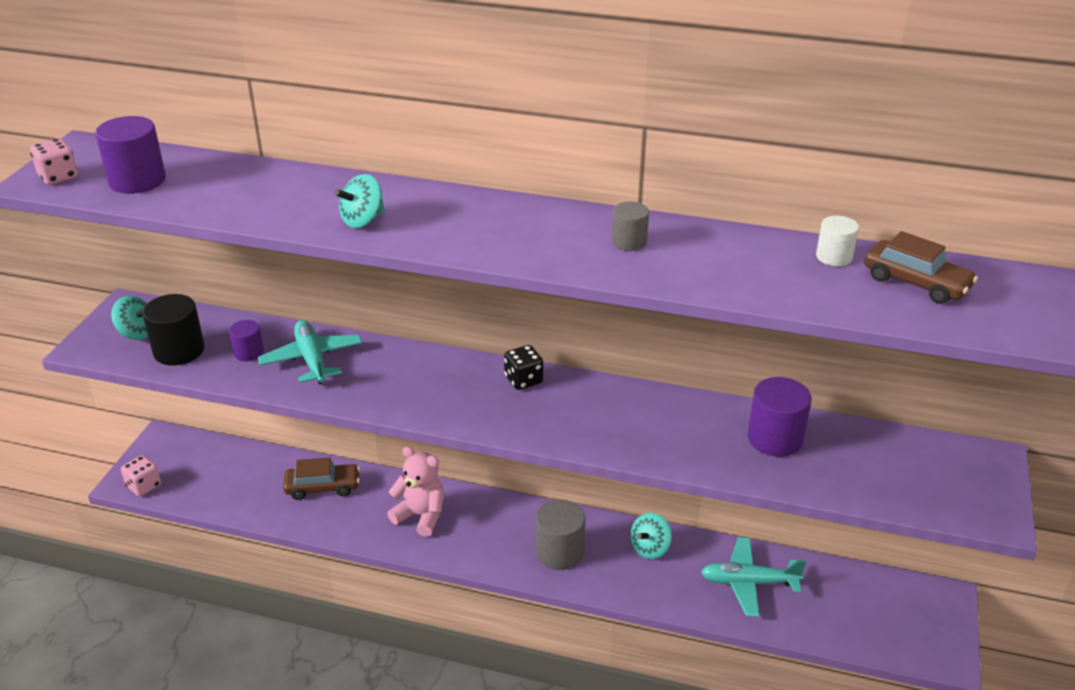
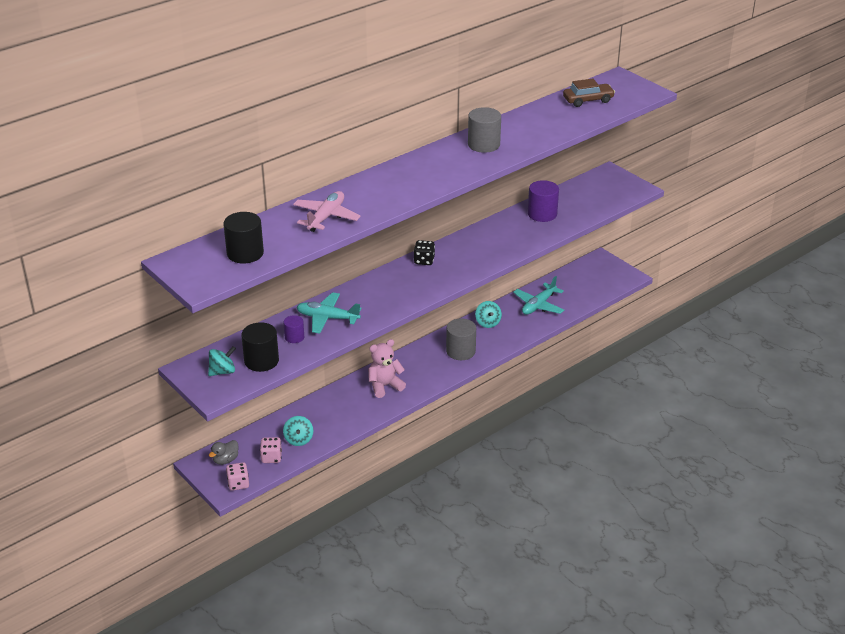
camera: 55 degrees left, 0 degrees up
pink dice [30,138,78,185] -> pink dice moved to [260,437,282,463]
purple cylinder [95,116,166,194] -> black cylinder [223,212,264,264]
brown car [283,457,360,500] -> none
turquoise spinning top [334,174,385,228] -> turquoise spinning top moved to [283,416,313,446]
grey cylinder [612,202,649,251] -> grey cylinder [468,107,501,153], size x1.71
white cylinder [816,216,859,266] -> none
none -> grey duck [209,440,239,465]
none -> pink plane [293,191,361,232]

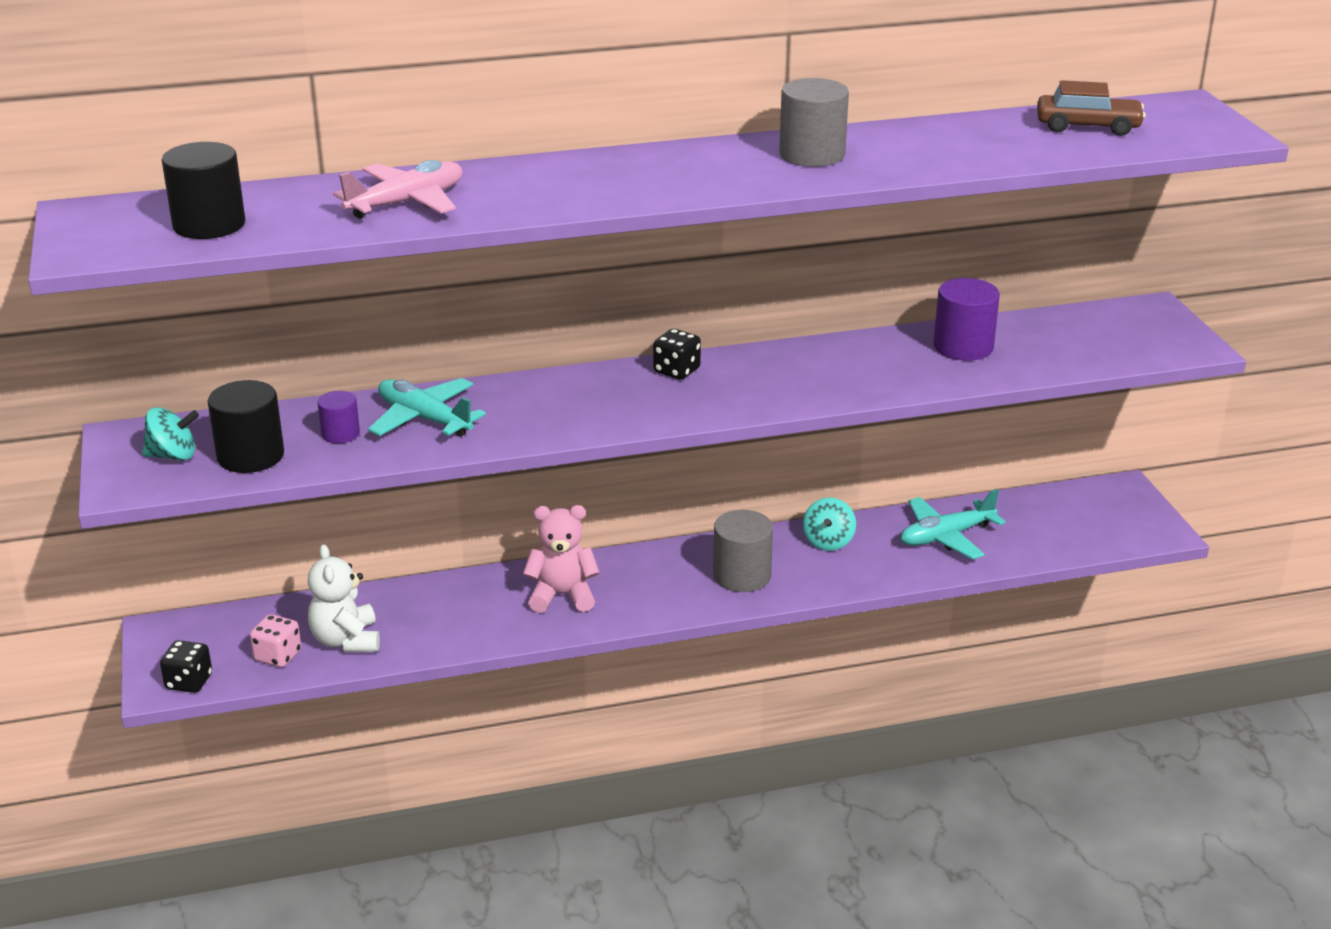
camera: 25 degrees right, 5 degrees down
grey duck [209,440,239,465] -> none
pink dice [226,462,249,491] -> black dice [160,640,212,693]
turquoise spinning top [283,416,313,446] -> white teddy bear [308,544,380,652]

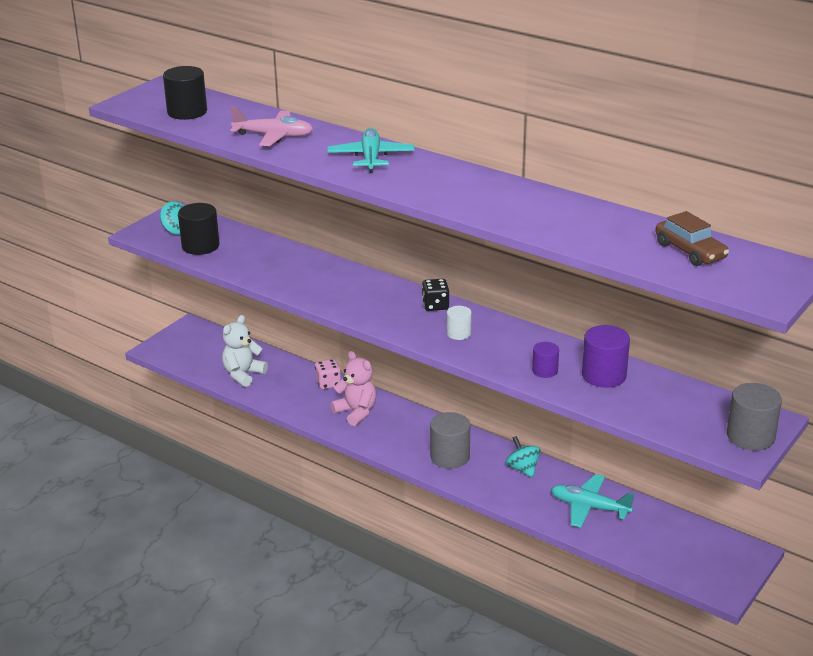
camera: 50 degrees right, 0 degrees up
black dice [160,640,212,693] -> none
pink dice [250,614,301,667] -> pink dice moved to [315,359,341,389]
purple cylinder [318,391,360,443] -> purple cylinder moved to [532,342,559,378]
turquoise plane [368,378,486,437] -> turquoise plane moved to [327,128,414,173]
grey cylinder [779,78,849,167] -> grey cylinder moved to [727,383,782,450]
turquoise spinning top [803,498,856,551] -> turquoise spinning top turned 90 degrees clockwise [506,436,541,478]
none -> white cylinder [447,306,472,340]

